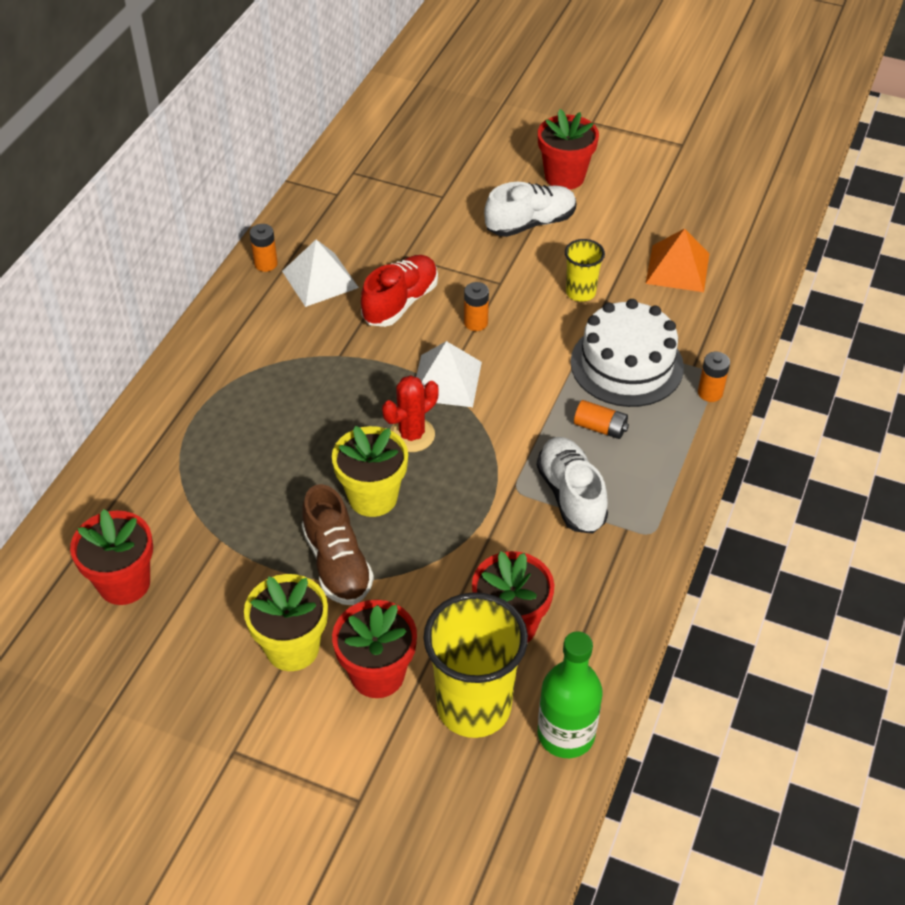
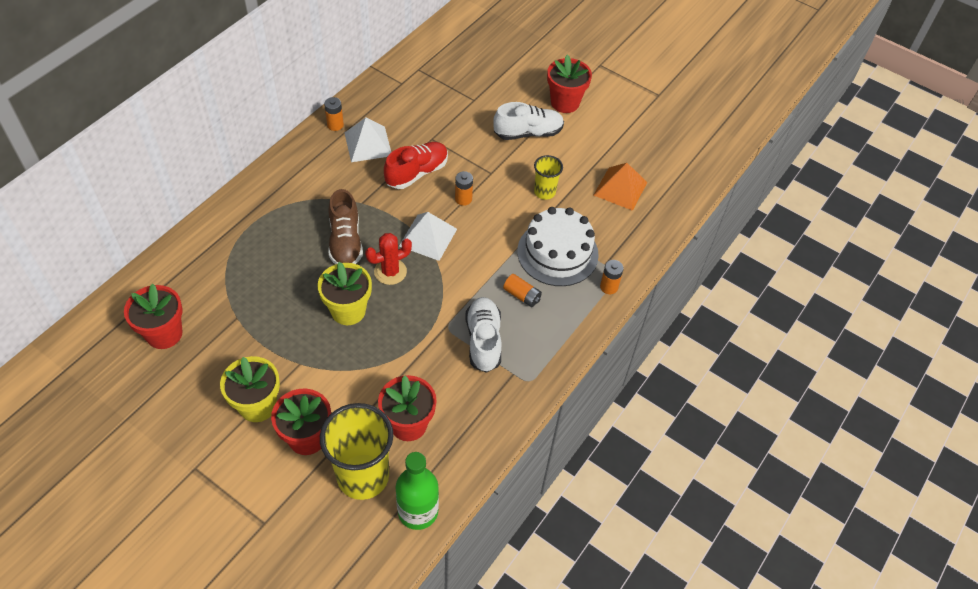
camera: 10 degrees right, 5 degrees up
brown shoe [302,484,374,605] -> brown shoe moved to [328,189,363,264]

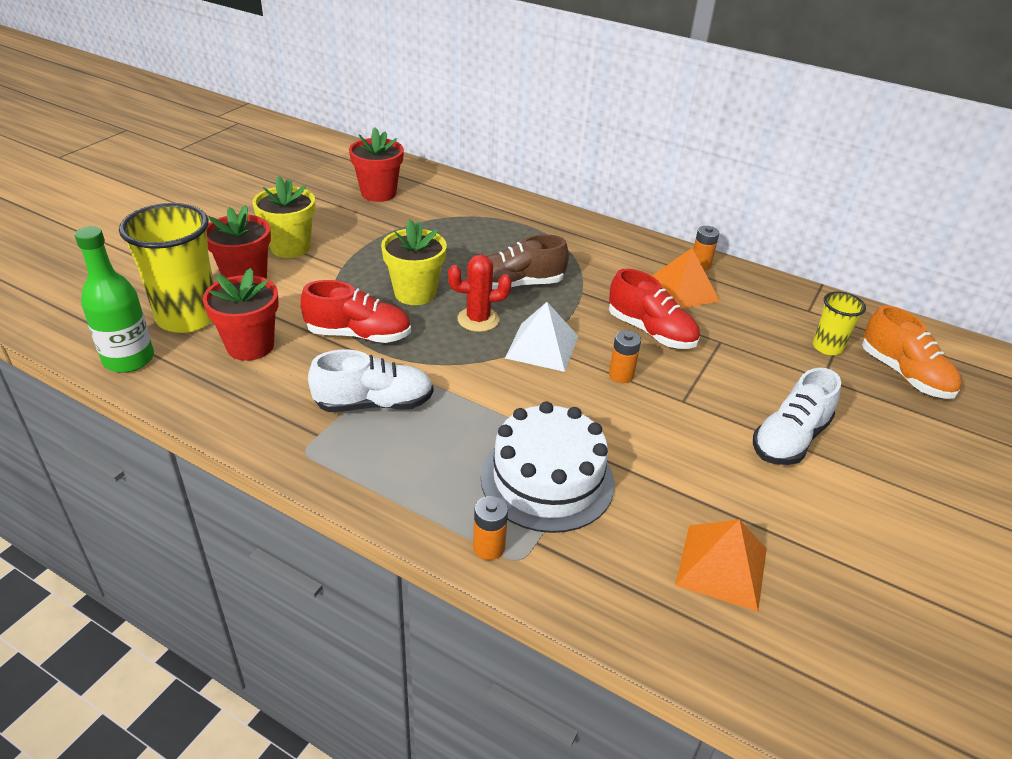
camera: 85 degrees right, 15 degrees down
white pyramid [345,117,391,162] -> orange pyramid [652,248,720,309]
red cactus [365,233,412,285] -> red cactus turned 60 degrees counterclockwise [448,254,511,332]
white shoe [493,102,564,140] -> white shoe turned 60 degrees clockwise [753,368,841,465]
orange battery [503,274,542,307] -> none
yellow cup [534,155,563,200] -> yellow cup moved to [813,292,866,355]
red flower pot [547,55,592,113] -> none
none -> red shoe [301,280,411,343]
none -> orange shoe [862,305,962,399]

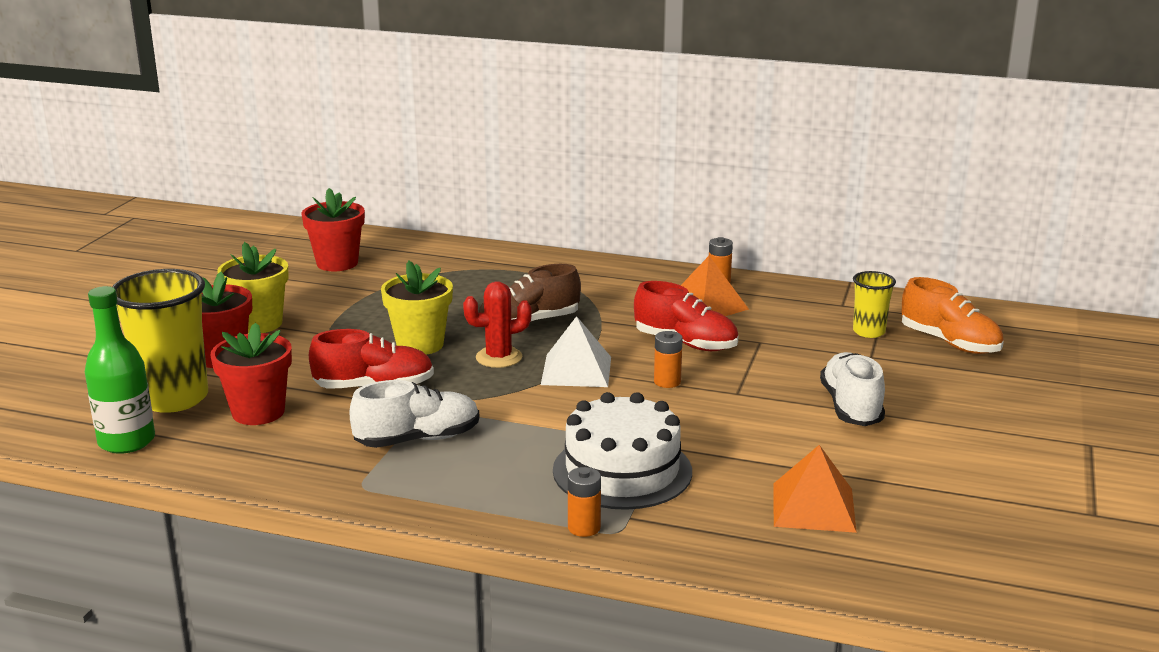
camera: 10 degrees left, 15 degrees down
white shoe [753,368,841,465] -> white shoe turned 150 degrees clockwise [820,352,885,426]

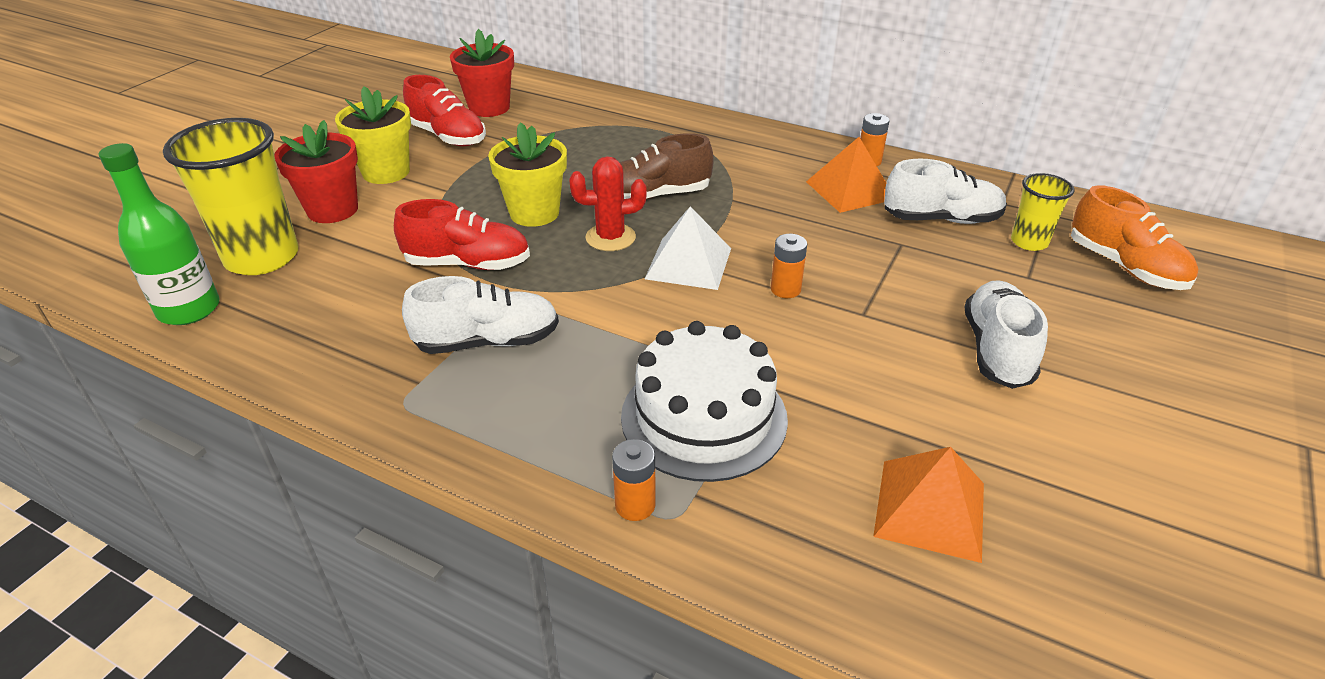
camera: 10 degrees right, 15 degrees up
red flower pot [211,323,292,425] -> none
red shoe [634,281,738,351] -> red shoe moved to [403,75,486,146]
none -> white shoe [884,159,1007,224]

